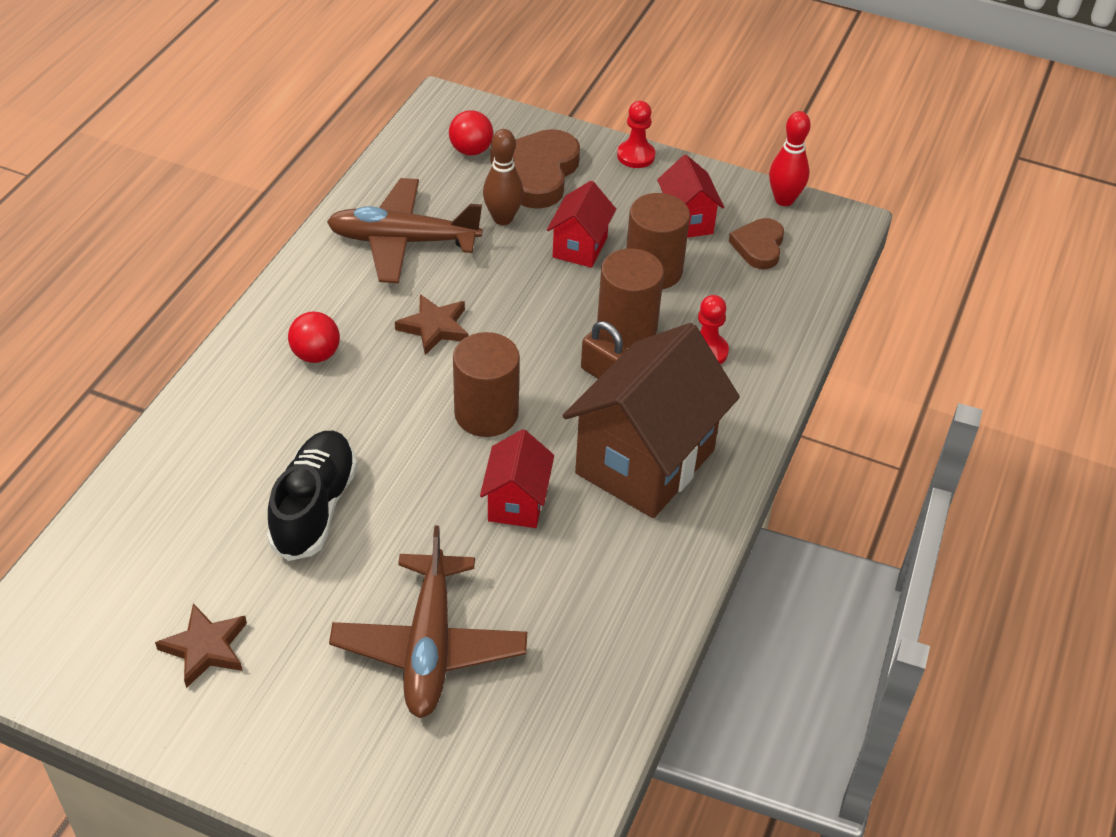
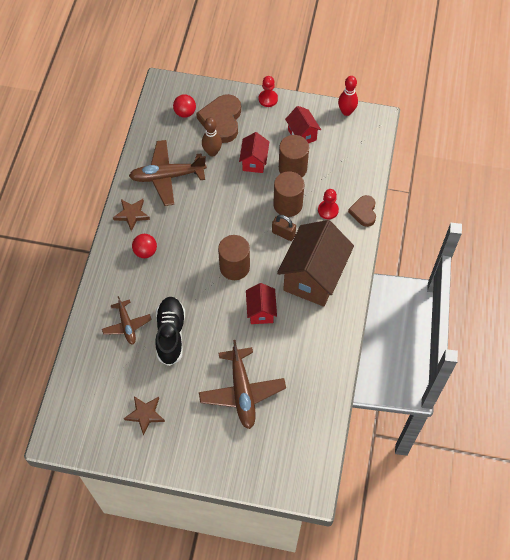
camera: 10 degrees left, 15 degrees up
brown star [395,294,469,355] -> brown star moved to [113,199,150,231]
brown heart [729,218,784,269] -> brown heart moved to [348,195,376,227]
none -> brown plane [102,296,152,344]

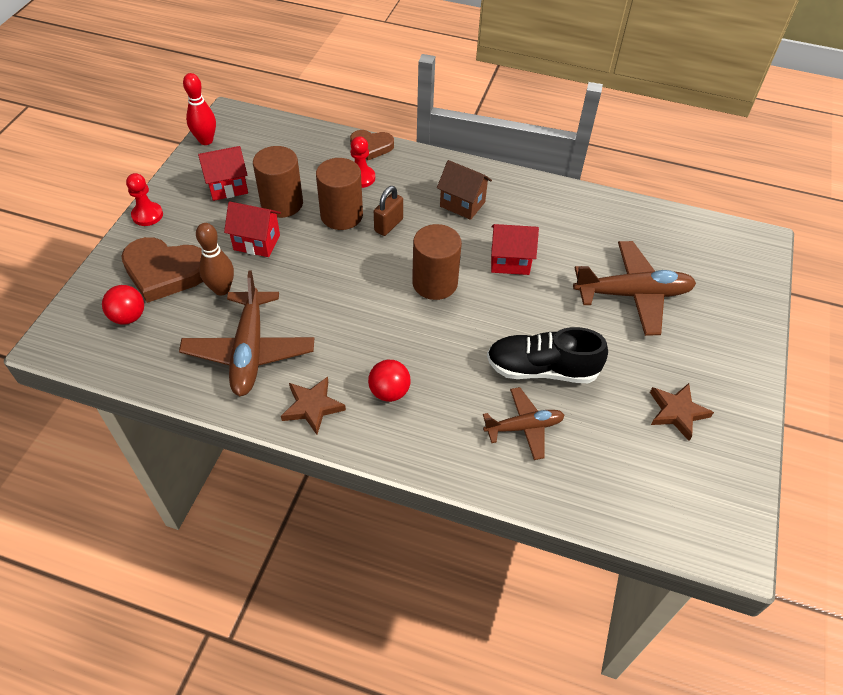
camera: 85 degrees left, 10 degrees down
brown house [277,220,354,307] -> brown house [437,160,492,220], size x0.50

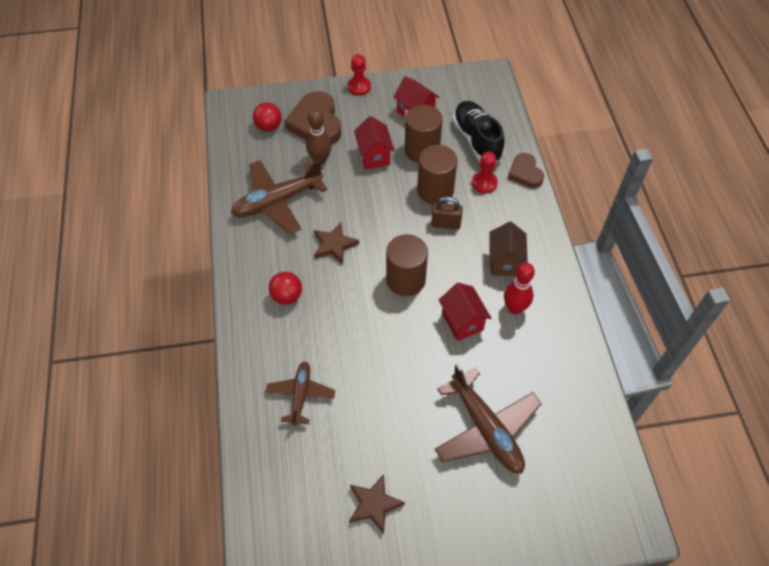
camera: 65 degrees right, 5 degrees up
red bowling pin [183,73,216,145] -> red bowling pin moved to [504,263,535,314]
brown star [281,377,346,435] -> brown star moved to [314,222,359,264]
brown plane [483,387,565,460] -> brown plane turned 135 degrees counterclockwise [266,361,335,426]
black shoe [487,327,608,383] -> black shoe moved to [453,101,505,163]

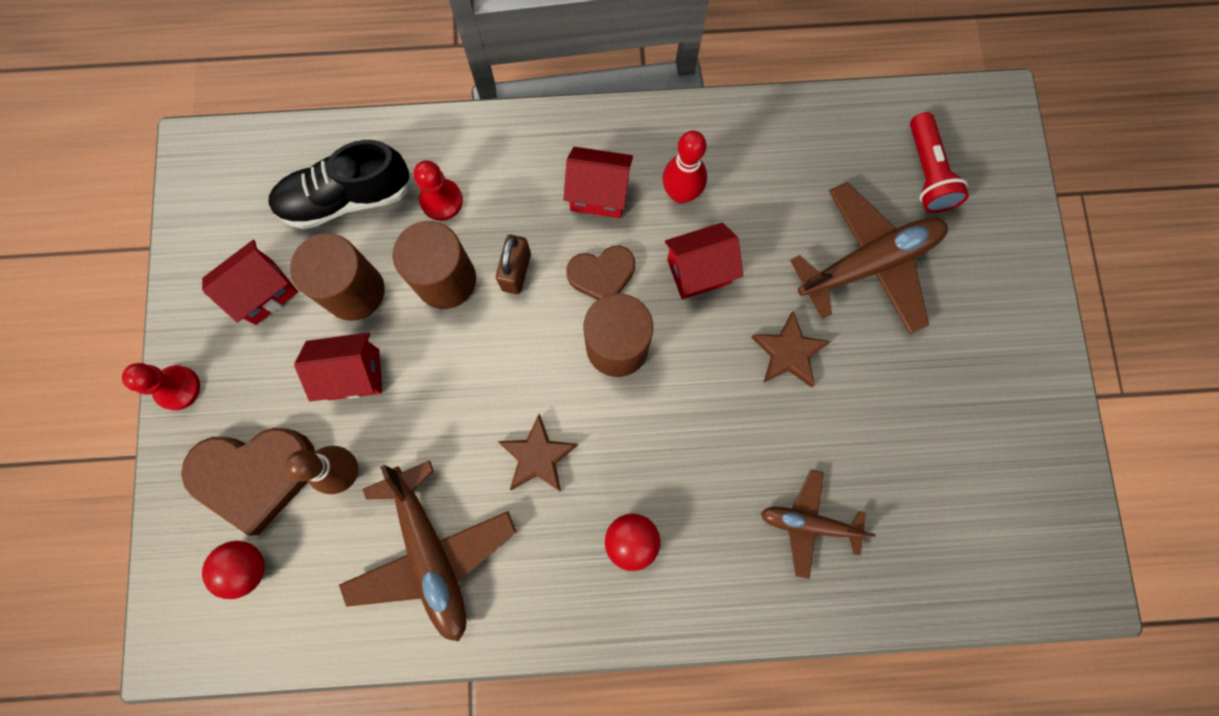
camera: 85 degrees left, 20 degrees up
brown star [349,474,405,534] -> brown star moved to [751,311,831,387]
brown house [489,222,528,277] -> red house [563,147,633,218]
brown heart [508,153,544,188] -> brown heart moved to [566,246,635,300]
none -> red flashlight [910,112,969,213]

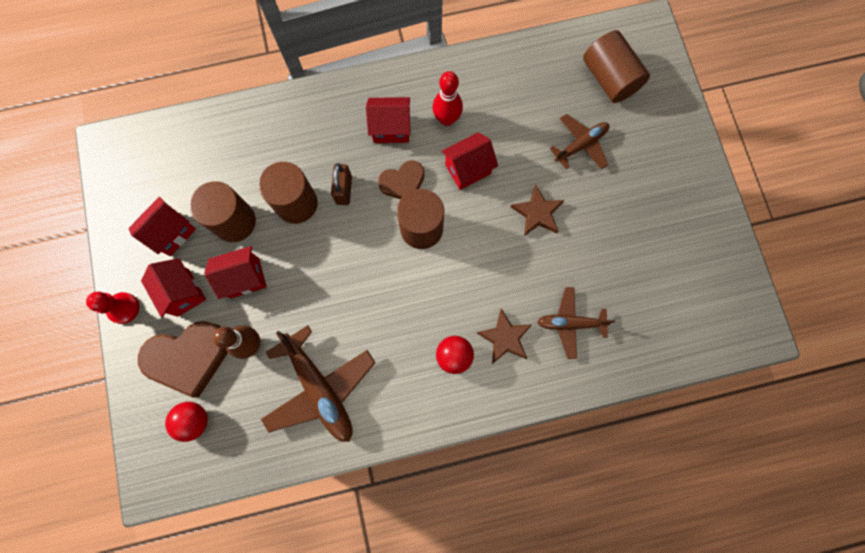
camera: 10 degrees left, 0 degrees up
black shoe [268,140,411,229] -> none
red pawn [414,160,463,221] -> none
brown star [497,414,578,492] -> brown star moved to [477,309,532,364]
brown plane [790,182,948,334] -> brown plane [550,114,609,170], size x0.60
red flashlight [910,112,969,213] -> brown cylinder [583,30,650,103]
none -> red house [141,258,206,318]

